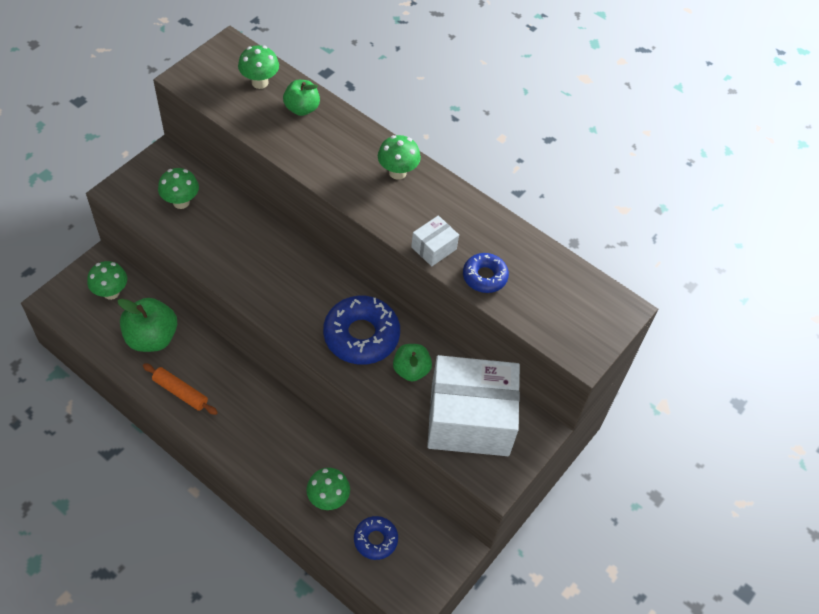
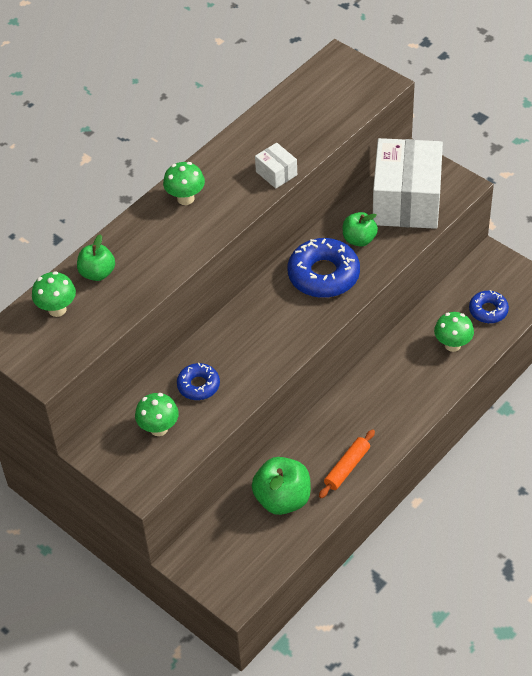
camera: 80 degrees left, 5 degrees down
green mushroom [87,261,127,300] -> none
blue donut [463,253,509,293] -> blue donut moved to [177,363,220,400]

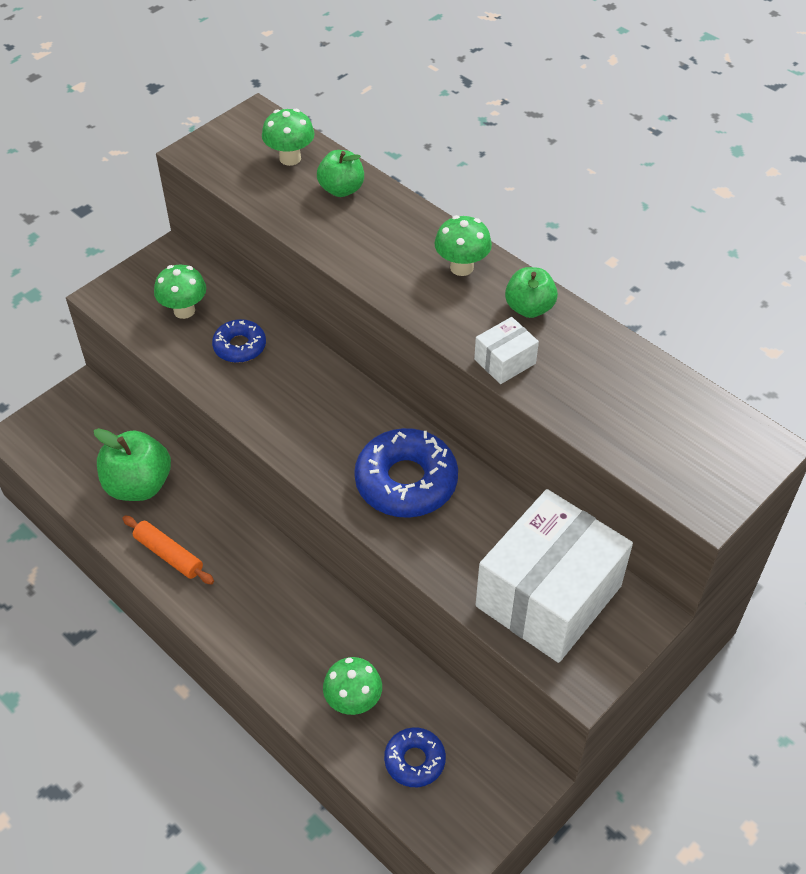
camera: 90 degrees right, 0 degrees up
green apple [343,212,378,247] -> green apple moved to [505,267,558,318]
white box [373,138,443,229] -> white box turned 60 degrees counterclockwise [476,489,633,663]

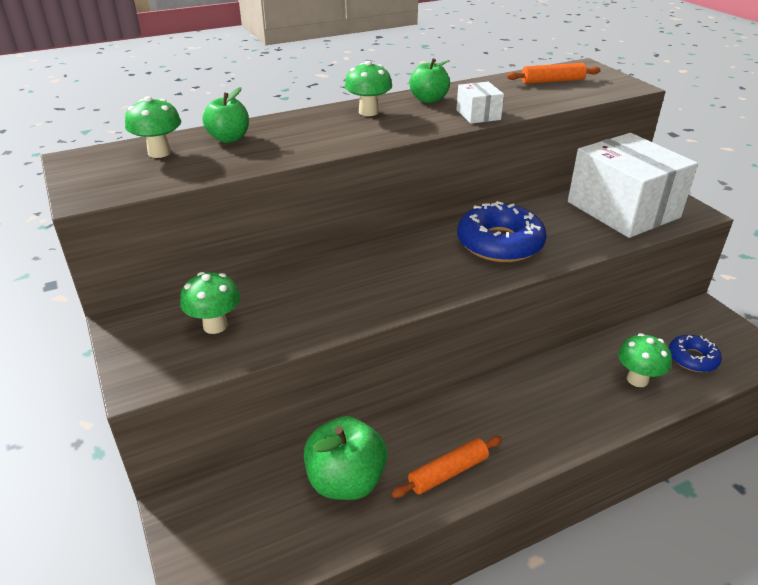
camera: 70 degrees left, 15 degrees down
blue donut [212,319,266,363] -> none
none -> orange rolling pin [507,63,601,84]

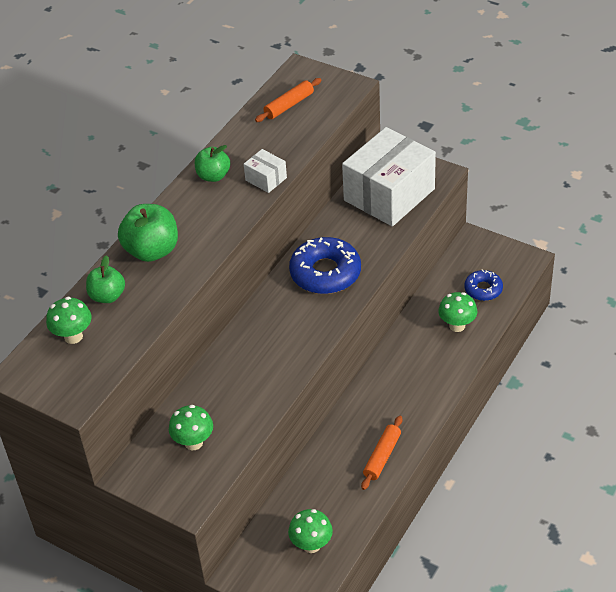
camera: 30 degrees left, 10 degrees up
green apple [304,416,388,500] -> green apple moved to [118,204,178,262]
green mushroom [344,61,392,116] -> green mushroom moved to [288,509,333,553]
white box [568,133,698,238] -> white box turned 75 degrees counterclockwise [342,127,436,226]

